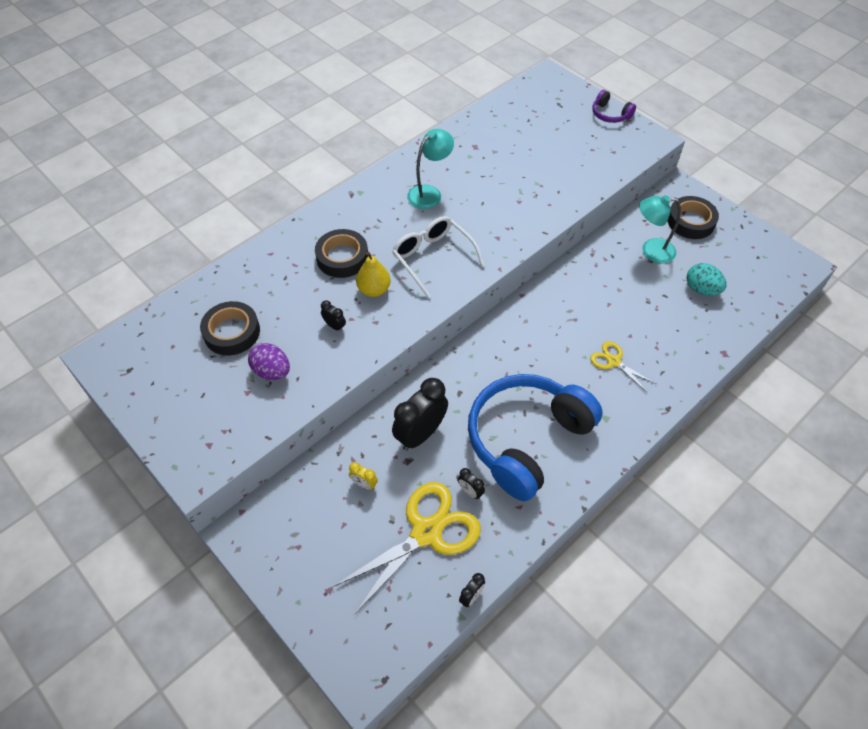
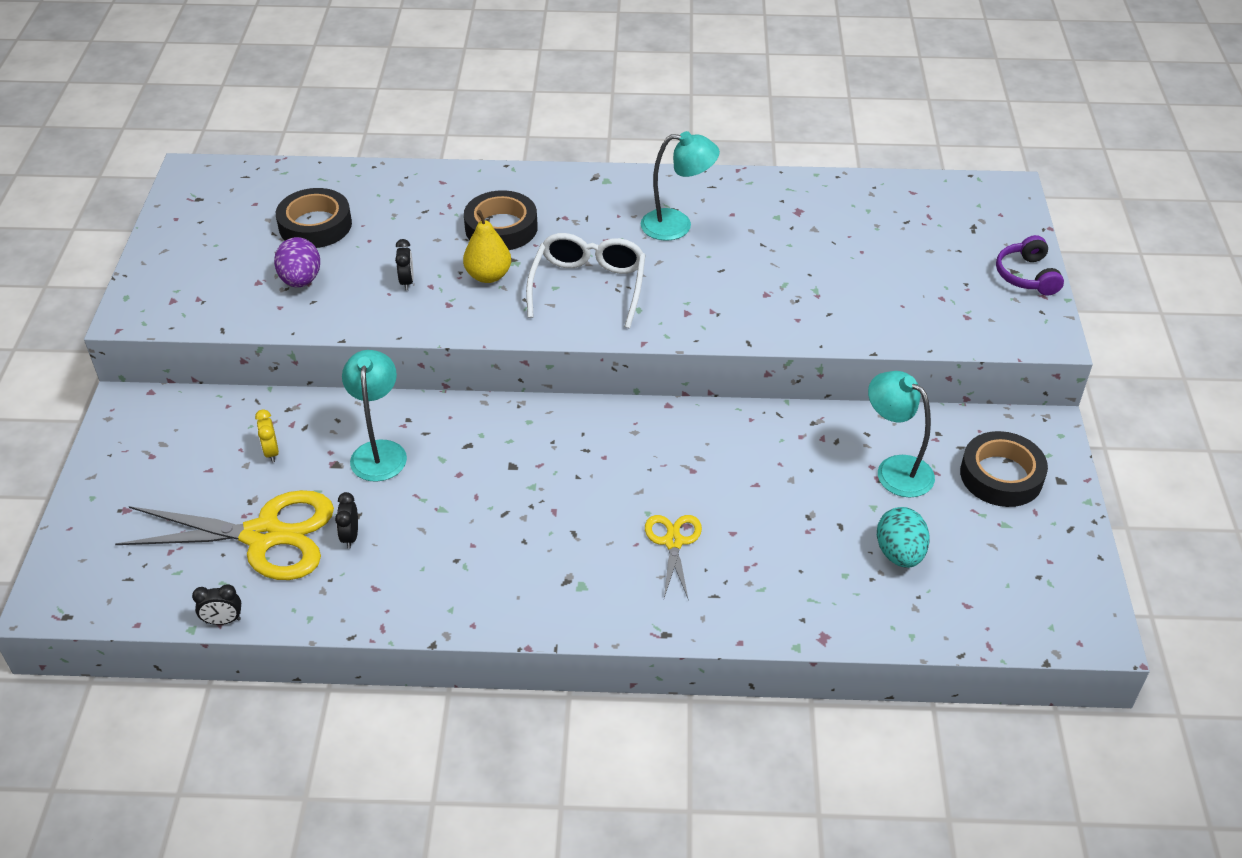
camera: 45 degrees right, 10 degrees down
black clock [392,378,448,451] -> turquoise lamp [342,350,407,482]
blue headphones [468,374,603,501] -> none

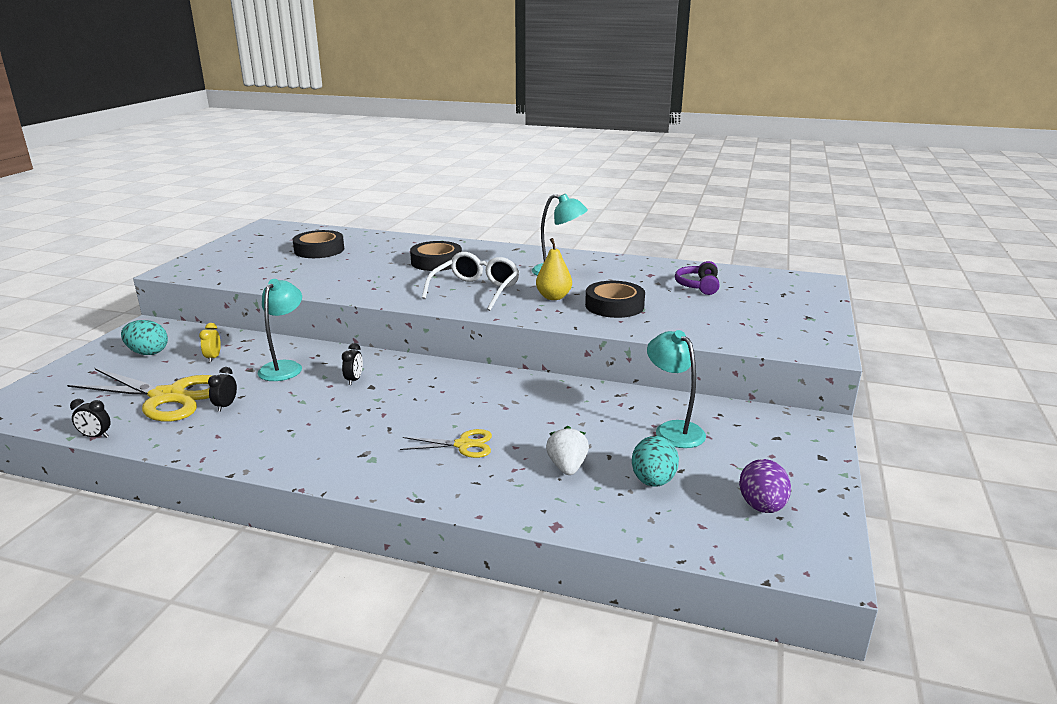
camera: 15 degrees right, 20 degrees down
purple egg [274,237,320,287] -> purple egg moved to [739,459,791,513]
black clock [395,239,414,290] -> black clock moved to [342,343,363,385]
yellow pear [463,210,511,283] -> yellow pear moved to [536,238,572,300]
yellow scissors [645,515,702,598] -> yellow scissors turned 75 degrees clockwise [400,429,492,458]
black tape [960,431,1048,507] -> black tape moved to [585,281,645,318]
purple headphones [996,235,1064,295] -> purple headphones moved to [675,261,719,295]
none -> turquoise egg [121,320,168,355]
none -> white strawberry [546,426,589,475]

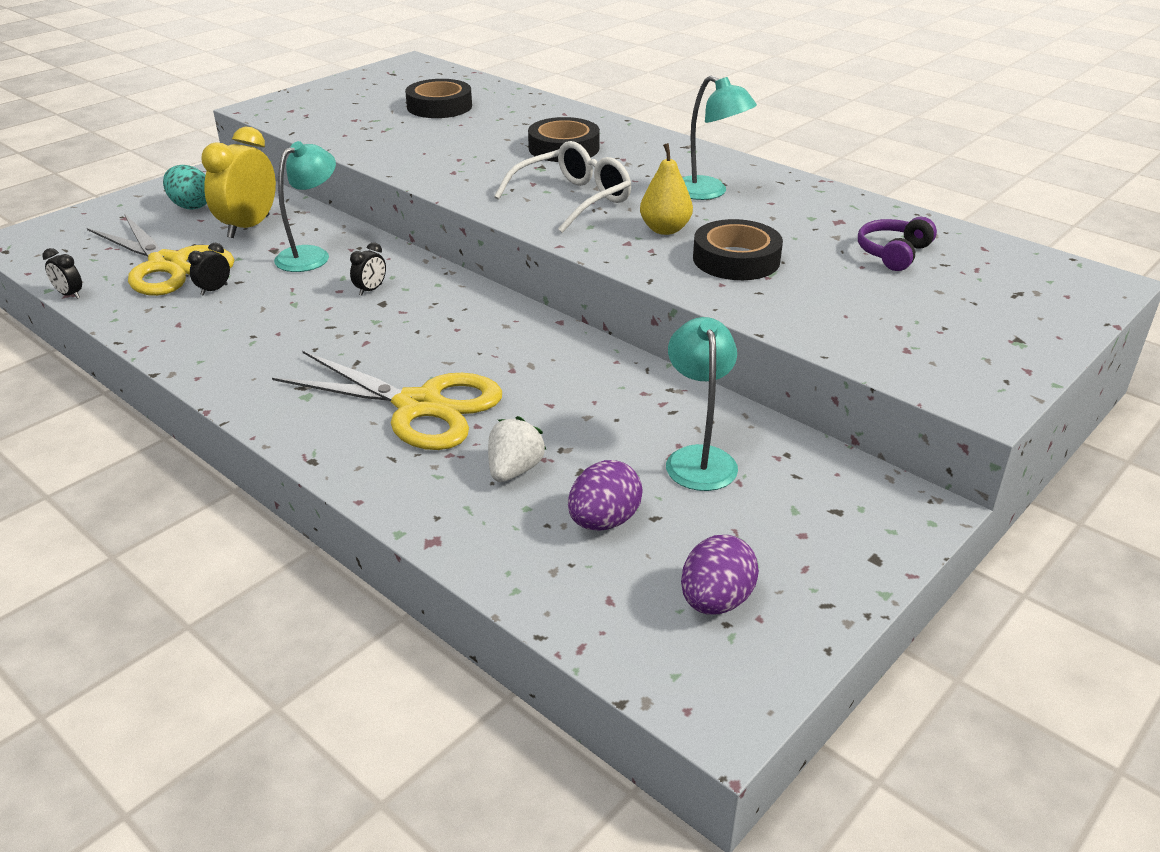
camera: 25 degrees right, 10 degrees up
yellow clock [199,323,221,363] -> yellow clock [201,127,276,238], size x2.23
yellow scissors [400,429,492,458] -> yellow scissors [272,351,502,450], size x1.97
turquoise egg [632,436,679,487] -> purple egg [568,460,643,531]

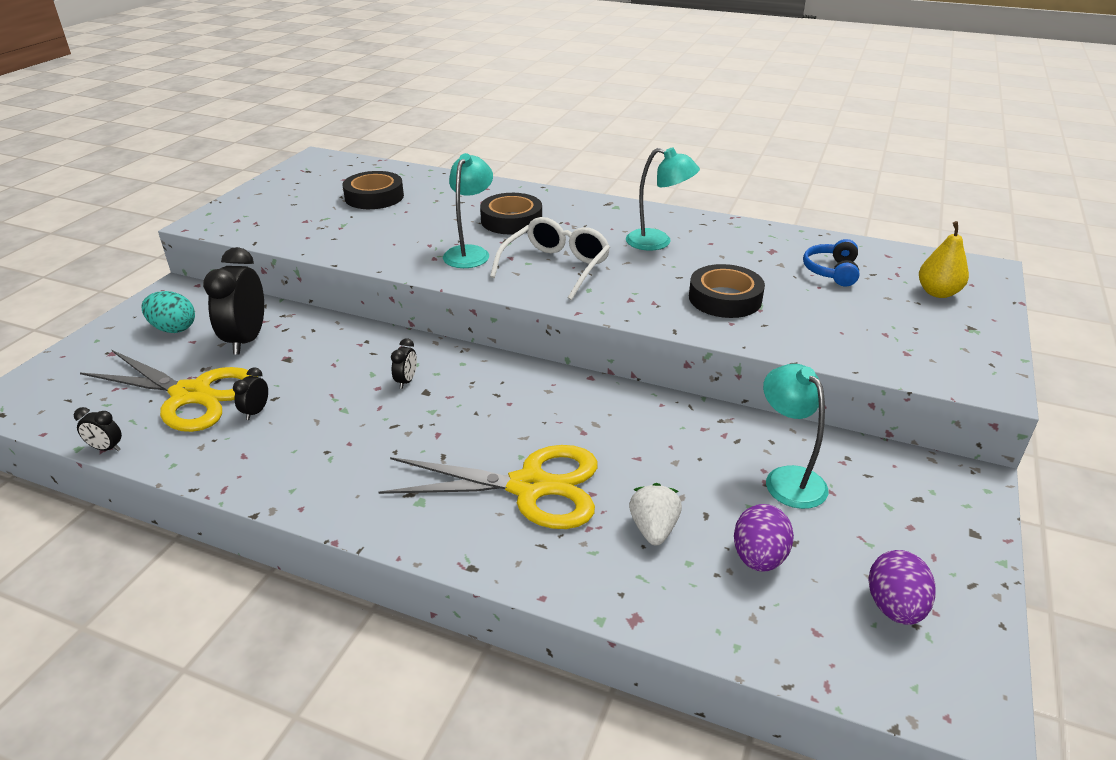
camera: 20 degrees left, 0 degrees up
yellow clock [201,127,276,238] -> black clock [203,247,264,355]
turquoise lamp [274,141,336,272] -> turquoise lamp moved to [443,153,493,268]
yellow pear [640,143,693,235] -> yellow pear moved to [919,221,969,298]
purple headphones [858,217,937,271] -> blue headphones [803,239,859,286]

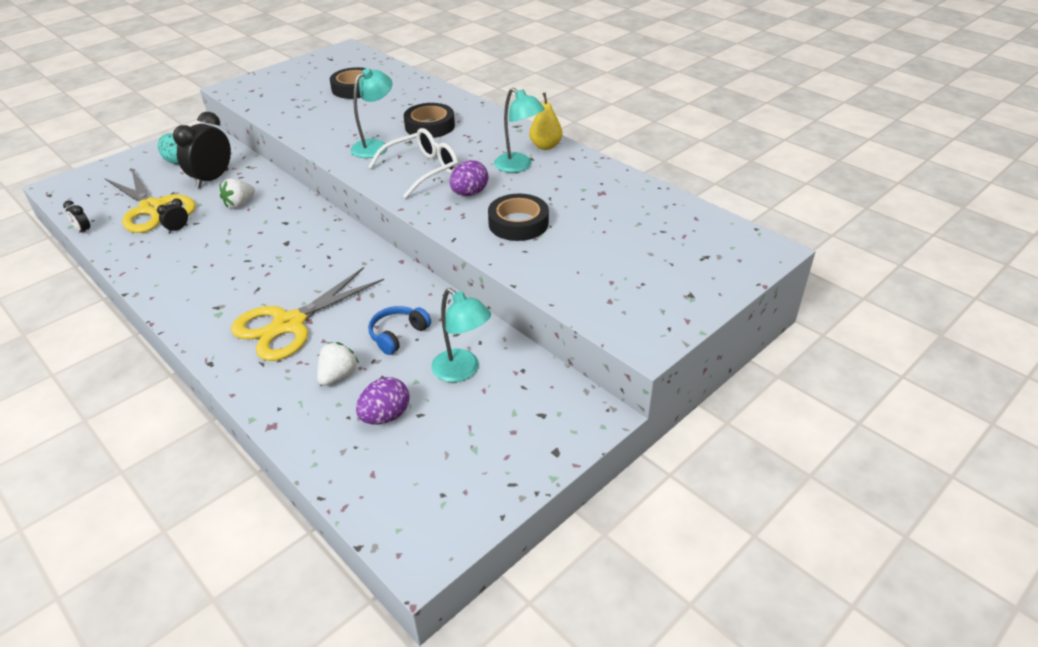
camera: 25 degrees right, 5 degrees up
yellow scissors [378,445,598,529] -> yellow scissors turned 105 degrees clockwise [231,267,384,361]
black clock [391,338,417,389] -> none
turquoise lamp [763,364,829,509] -> turquoise lamp turned 135 degrees clockwise [431,288,491,382]
blue headphones [803,239,859,286] -> blue headphones moved to [368,306,431,355]
purple egg [868,550,936,625] -> purple egg moved to [449,160,488,196]
yellow pear [919,221,969,298] -> yellow pear moved to [529,92,563,150]
none -> white strawberry [220,178,255,208]

